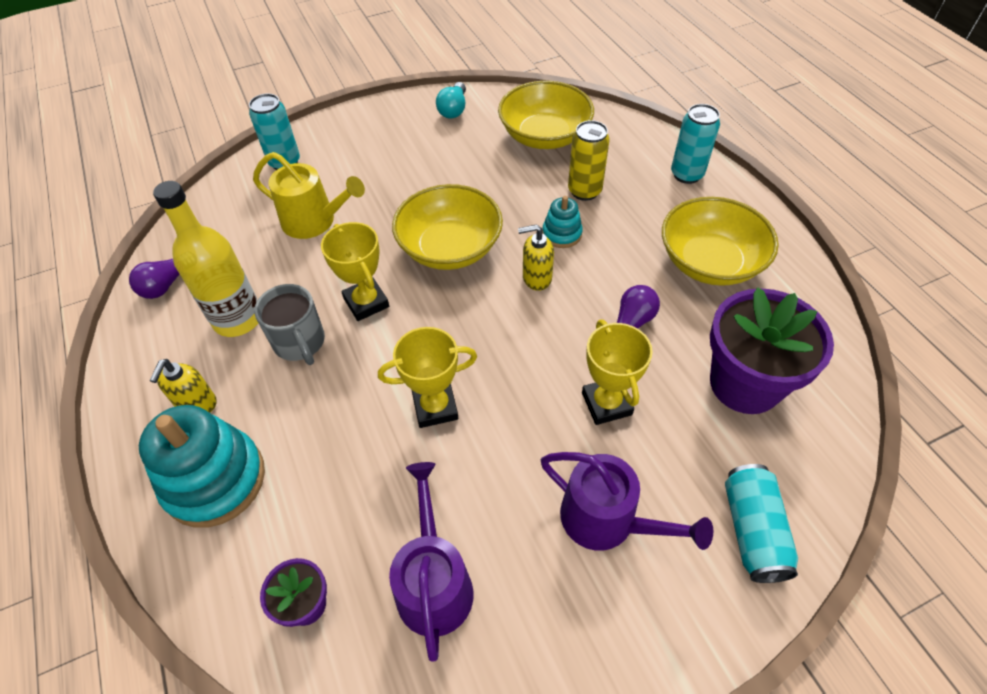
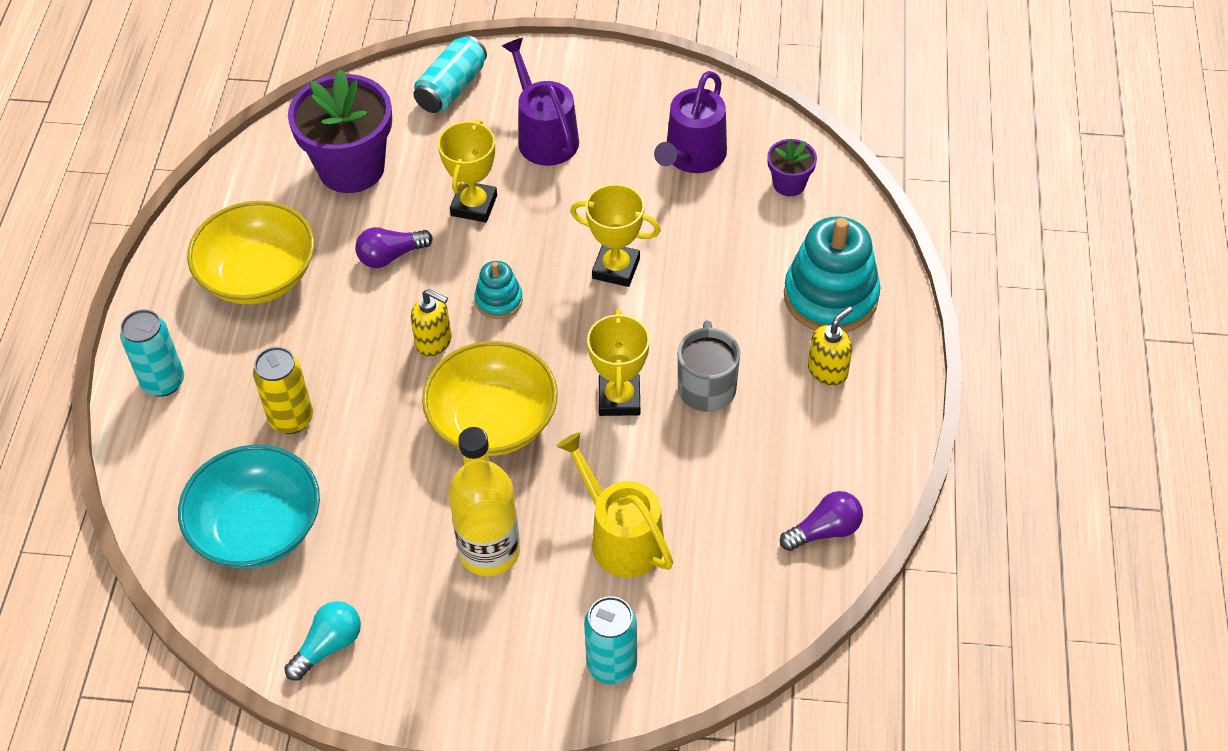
camera: 150 degrees left, 0 degrees up
yellow bottle [153,181,258,337] -> yellow bottle moved to [448,427,520,577]
yellow bowl [498,81,594,149] -> turquoise bowl [178,445,320,569]
turquoise stacking toy [542,196,583,248] -> turquoise stacking toy moved to [474,261,523,319]

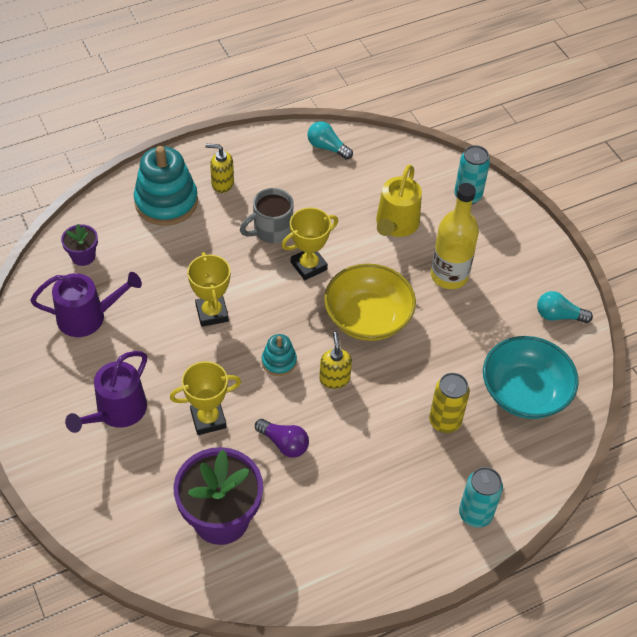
camera: 125 degrees left, 0 degrees up
yellow bowl [187,201,315,304] -> none
turquoise can [414,35,487,113] -> none
purple light bulb [780,491,863,551] -> turquoise light bulb [307,121,353,160]

